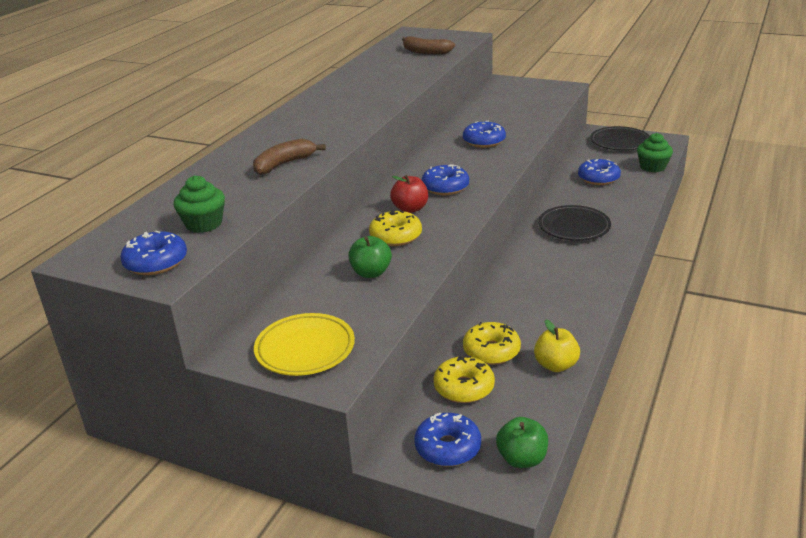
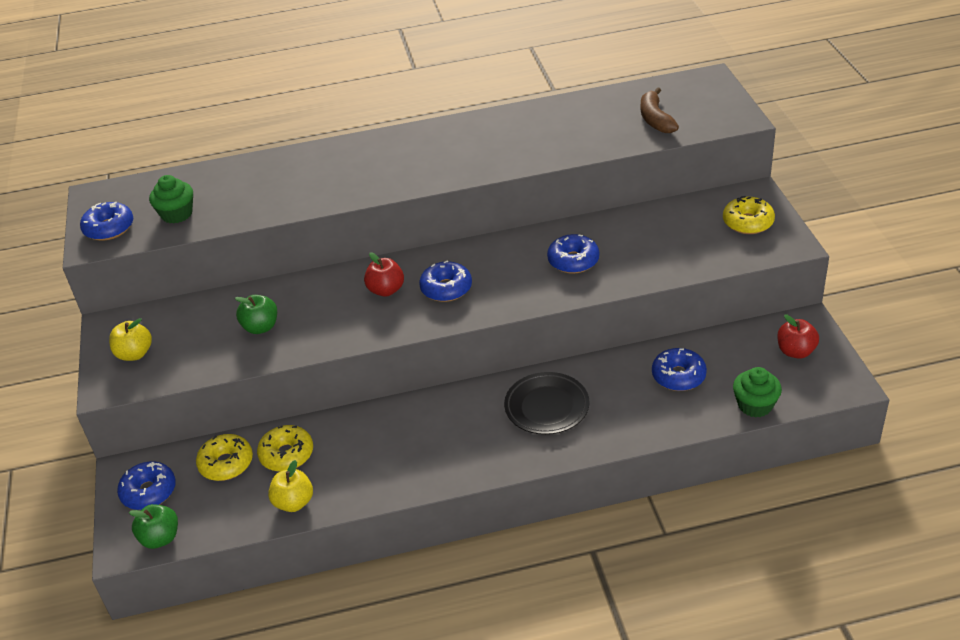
camera: 55 degrees right, 10 degrees up
brown banana [253,139,326,175] -> none
yellow plate [254,313,355,376] -> yellow apple [109,318,152,361]
yellow donut [369,210,422,246] -> yellow donut moved to [723,196,775,234]
black plate [590,126,650,151] -> red apple [777,314,819,359]

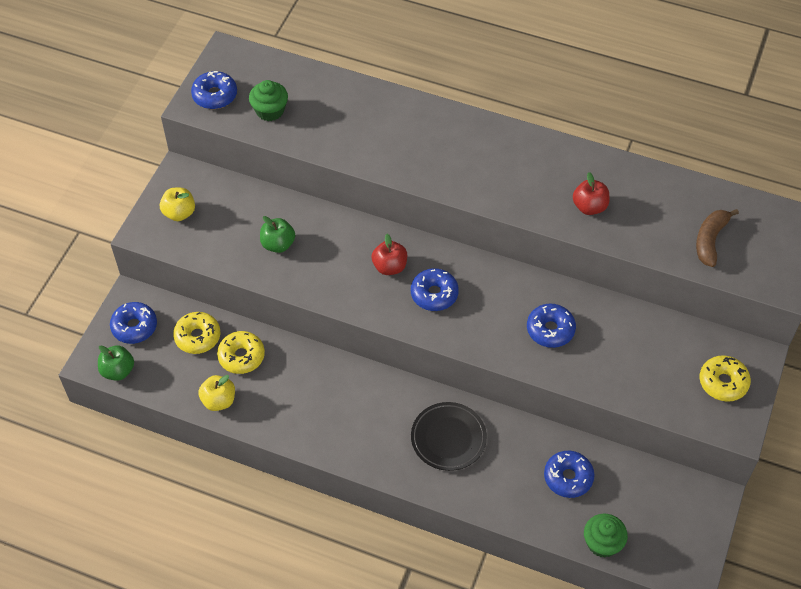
camera: 30 degrees right, 15 degrees up
red apple [777,314,819,359] -> red apple moved to [573,172,609,215]

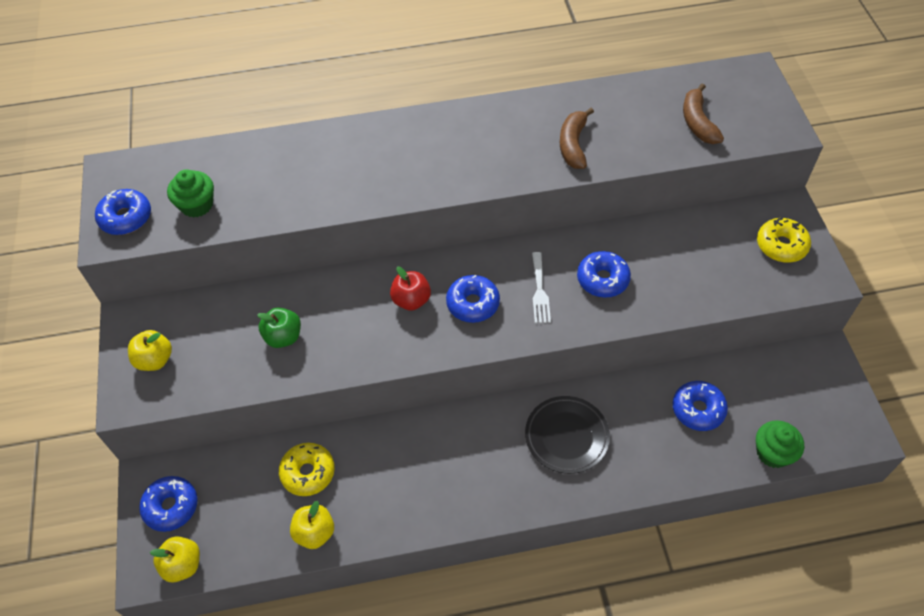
camera: 30 degrees left, 0 degrees up
green apple [98,345,134,381] -> yellow apple [150,536,200,583]
yellow donut [173,312,220,354] -> none
red apple [573,172,609,215] -> brown banana [560,108,594,169]
none -> white fork [532,252,551,323]

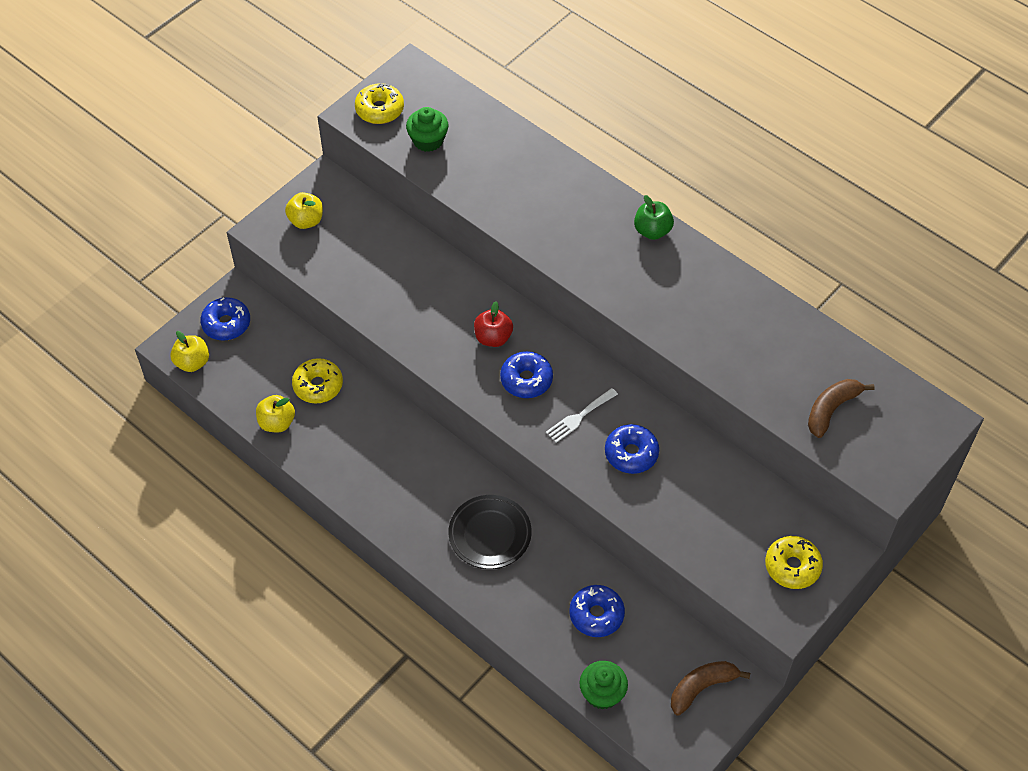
camera: 50 degrees right, 0 degrees up
blue donut [95,189,151,235] -> yellow donut [355,83,404,124]
green apple [257,307,301,348] -> green apple moved to [634,195,674,240]
brown banana [560,108,594,169] -> brown banana moved to [671,661,750,716]

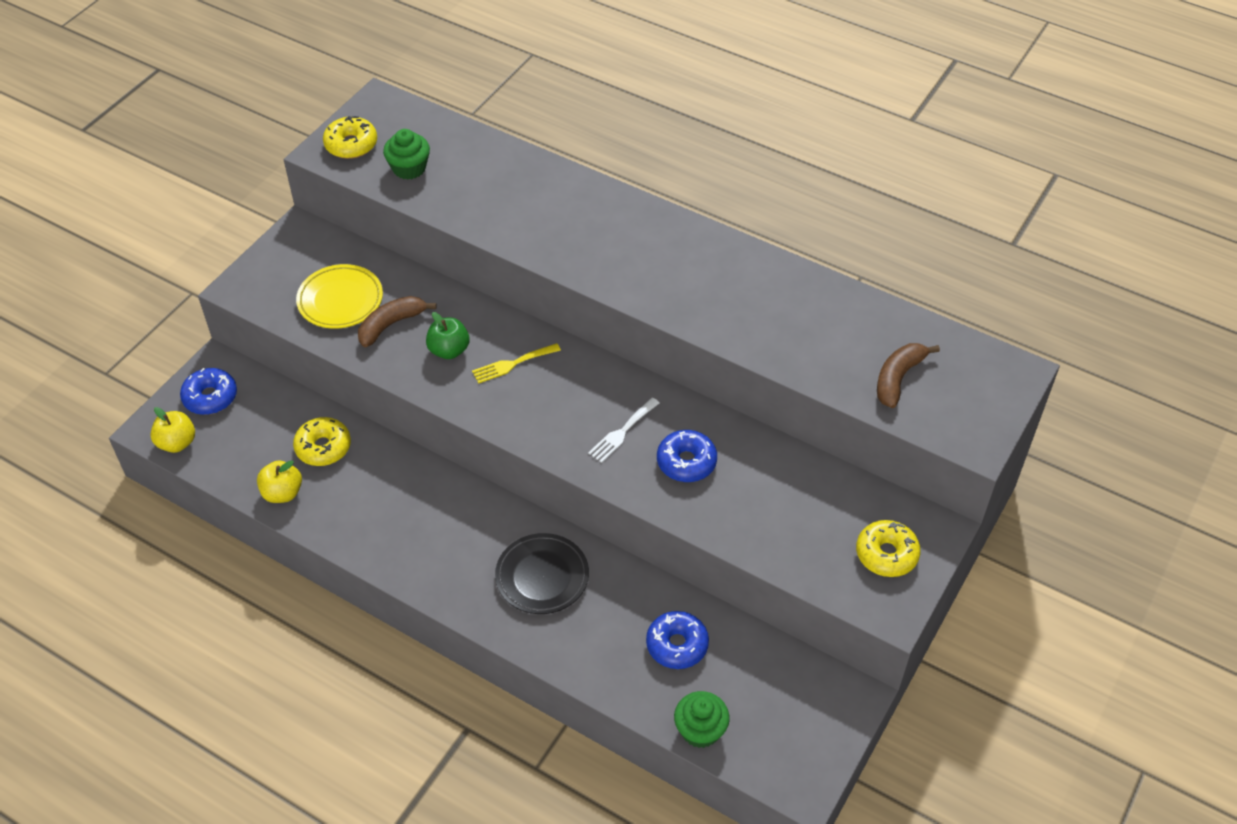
camera: 10 degrees left, 5 degrees down
yellow apple [285,192,323,229] -> none
red apple [474,302,513,347] -> yellow fork [472,343,561,384]
blue donut [500,351,553,398] -> none
green apple [634,195,674,240] -> green apple moved to [426,312,469,359]
brown banana [671,661,750,716] -> brown banana moved to [358,296,437,347]
none -> yellow plate [296,264,383,329]

